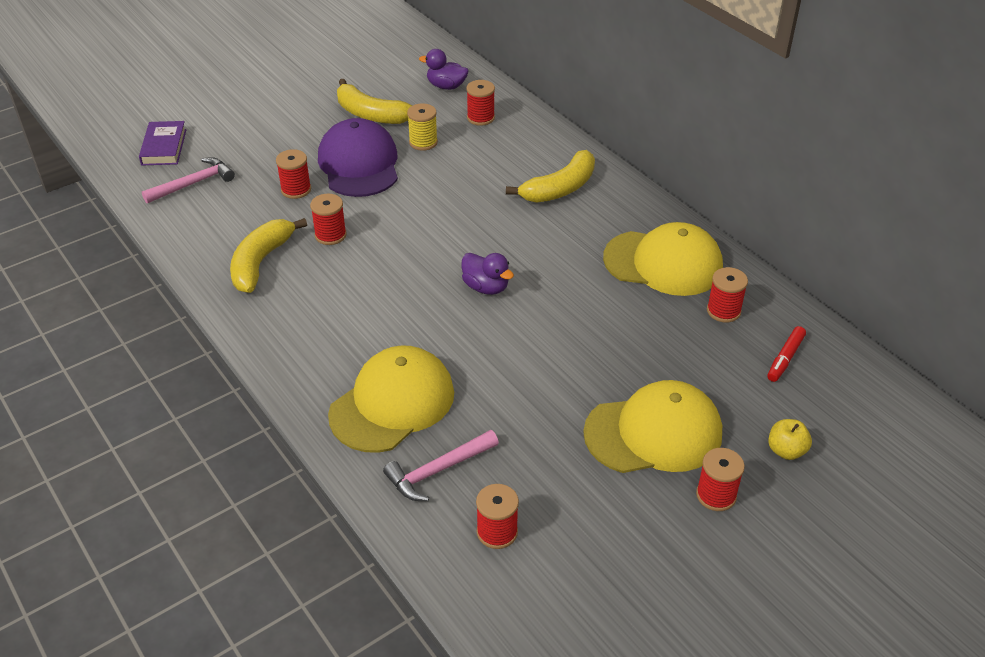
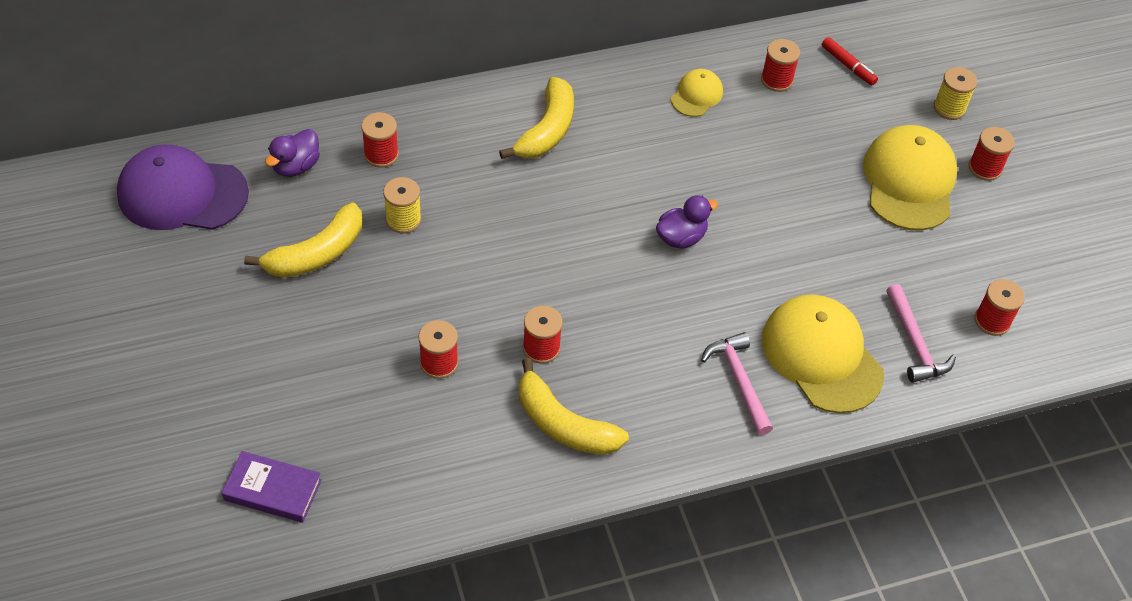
camera: 75 degrees left, 10 degrees up
pink hammer [142,157,235,203] -> pink hammer moved to [701,332,773,435]
purple cap [318,118,398,197] -> purple cap moved to [117,145,249,230]
yellow banana [506,150,595,203] -> yellow banana turned 45 degrees clockwise [499,77,574,159]
yellow cap [603,222,723,296] -> yellow cap [671,69,723,117], size x0.51
yellow apple [768,419,812,460] -> yellow spool [934,67,977,120]

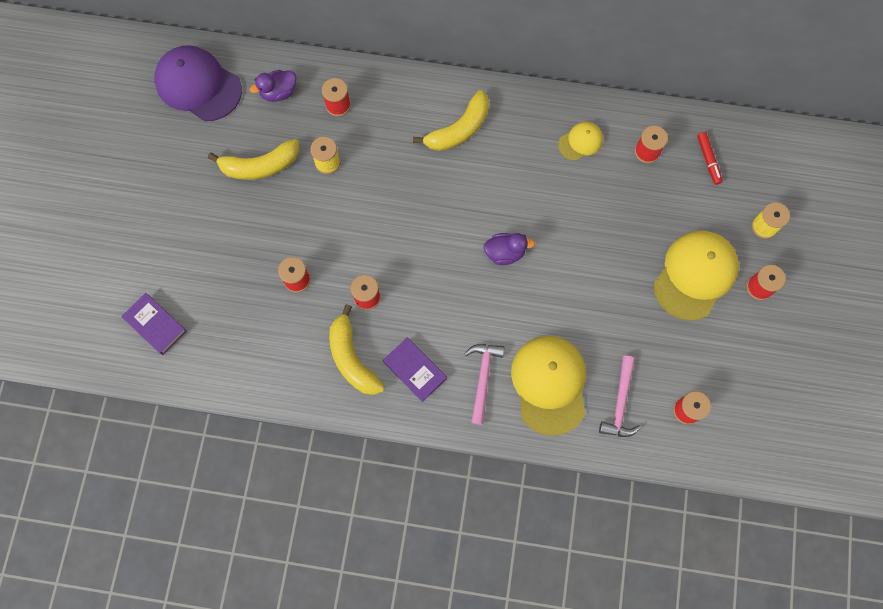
camera: 30 degrees right, 20 degrees up
none -> purple book [383,337,447,402]

